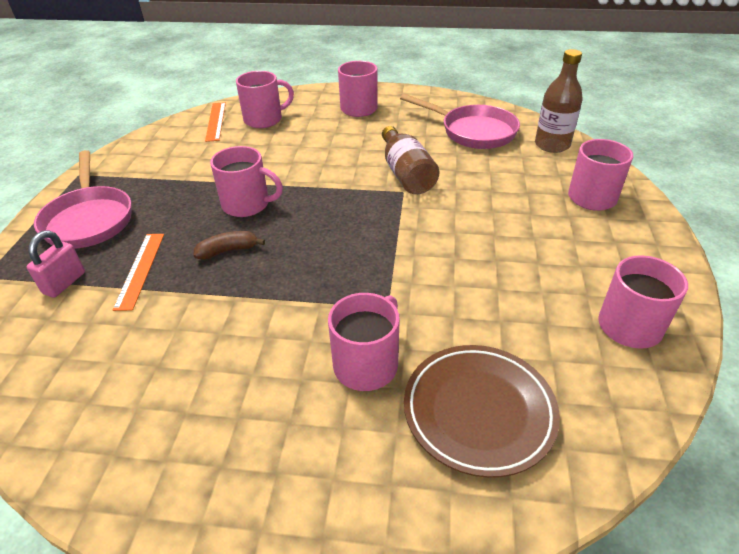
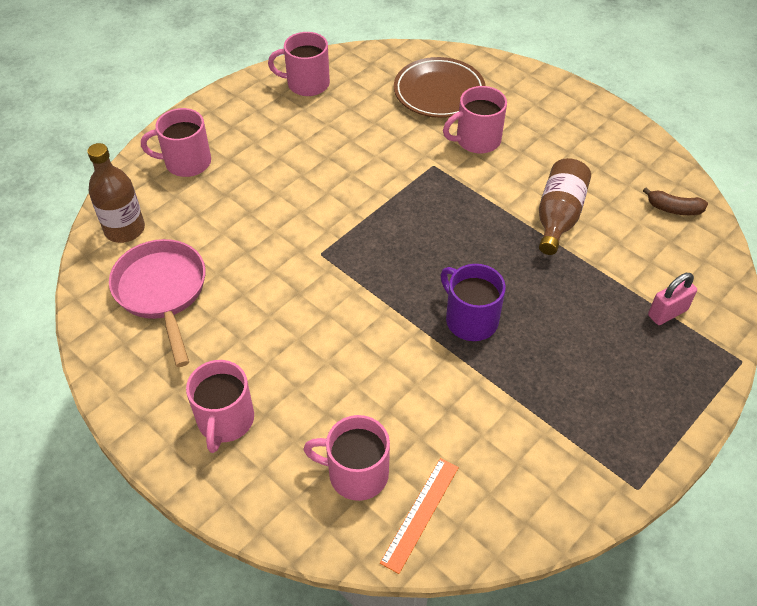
camera: 145 degrees left, 10 degrees up
pink pan [34,150,131,249] -> none
orange ruler [113,234,164,311] -> none
brown banana [194,231,265,260] -> brown banana moved to [643,188,708,215]
pink mug [210,146,283,217] -> purple mug [441,264,506,341]
brown bottle [382,126,439,194] -> brown bottle moved to [539,158,591,255]

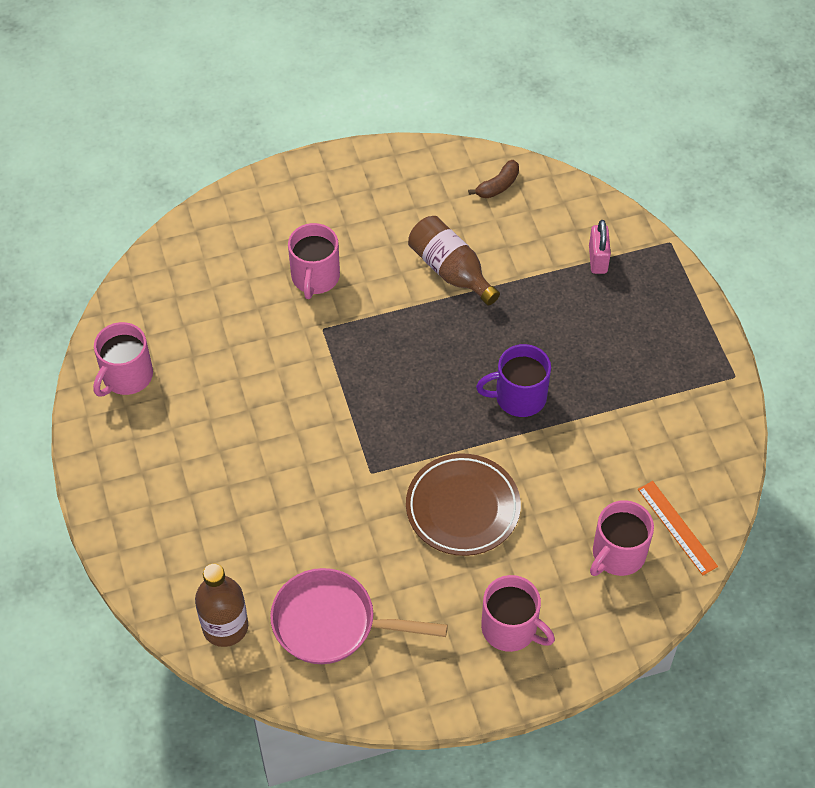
camera: 60 degrees left, 5 degrees up
pink mug [141,108,211,177] -> none
brown plate [394,57,486,118] -> brown plate moved to [406,453,521,556]

